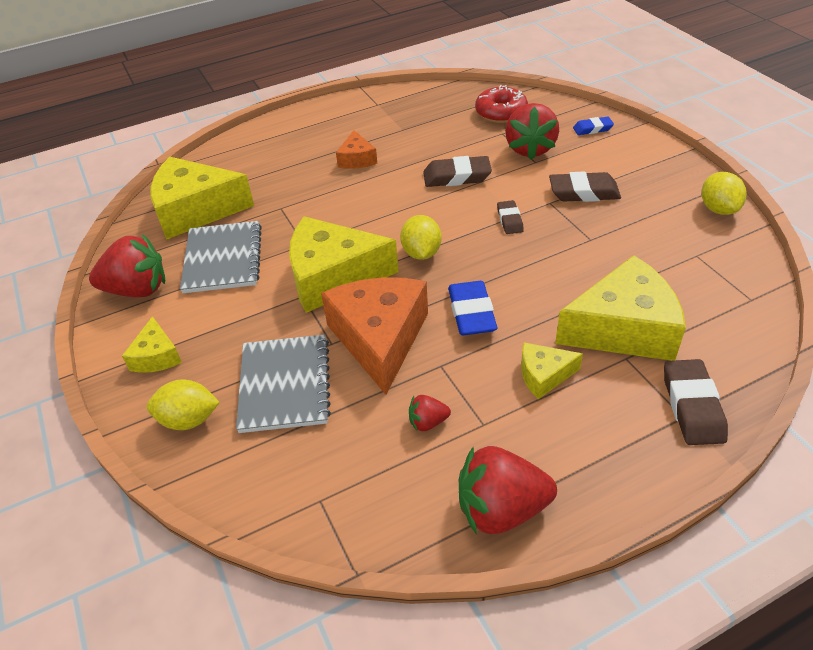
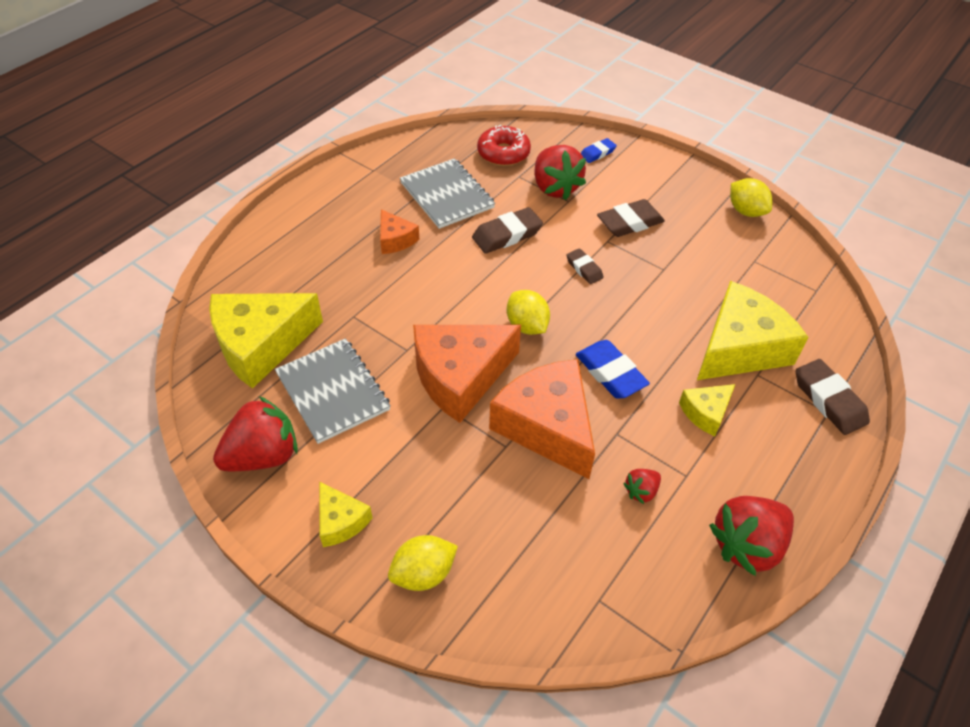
camera: 30 degrees left, 5 degrees up
grey notebook [236,334,331,433] -> grey notebook moved to [400,158,495,229]
yellow cheese [289,216,399,313] -> orange cheese [413,325,521,423]

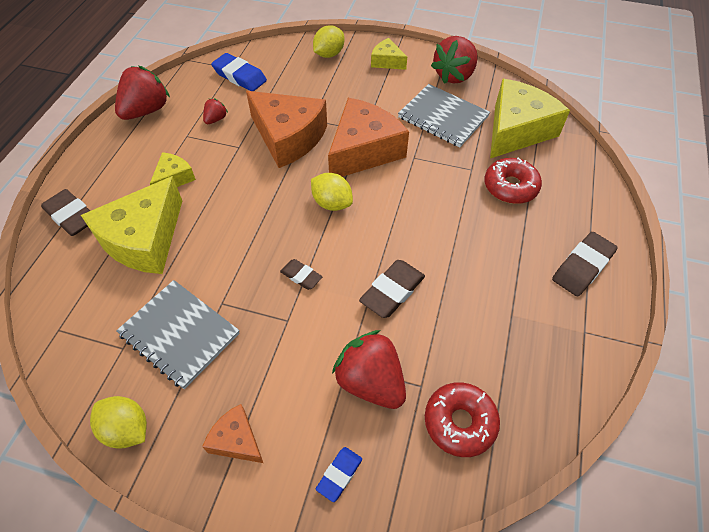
camera: 160 degrees right, 5 degrees up
orange cheese [380,209,419,254] -> orange cheese moved to [202,404,263,463]
grey notebook [400,158,495,229] -> grey notebook moved to [116,280,240,389]
blue eraser [576,340,650,398] -> blue eraser moved to [211,53,267,91]
brown eraser [597,199,665,237] -> brown eraser moved to [552,232,618,296]
none -> red donut [484,157,542,204]

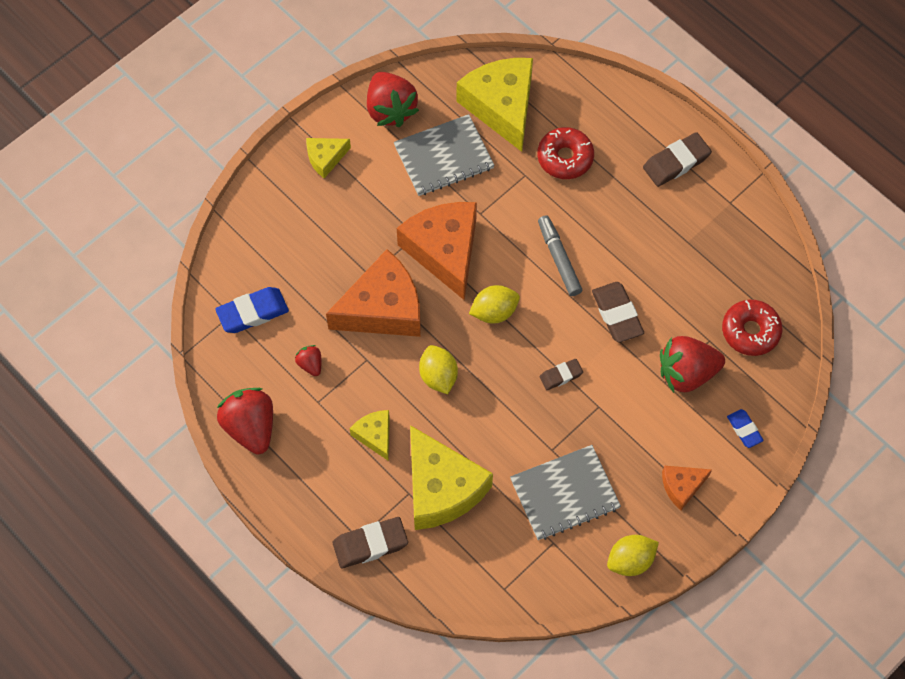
camera: 60 degrees left, 10 degrees up
yellow lemon [313,25,344,58] -> yellow lemon moved to [419,345,458,394]
brown eraser [552,232,618,296] -> brown eraser turned 75 degrees clockwise [643,132,712,187]
none -> grey marker [538,215,582,296]

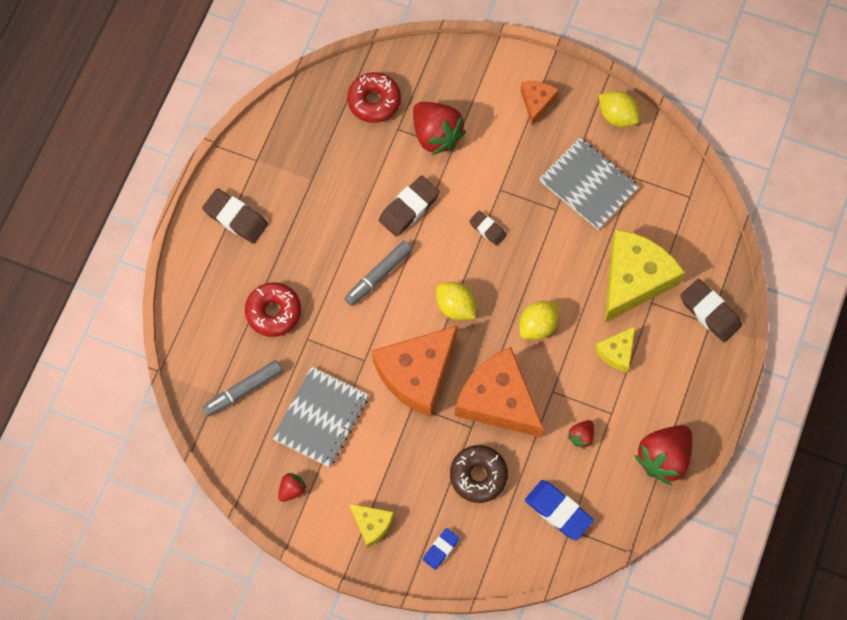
camera: 115 degrees left, 5 degrees up
red strawberry [367,72,419,127] -> red strawberry [278,473,307,502], size x0.48
grey notebook [394,114,495,196] -> grey notebook turned 75 degrees clockwise [272,367,369,468]
yellow cheese [457,58,533,152] -> grey marker [203,360,283,416]
orange cheese [662,466,712,510] -> orange cheese turned 120 degrees counterclockwise [520,81,559,125]
blue eraser [727,409,764,448] -> blue eraser moved to [423,528,460,570]
none -> brown donut [450,445,508,503]

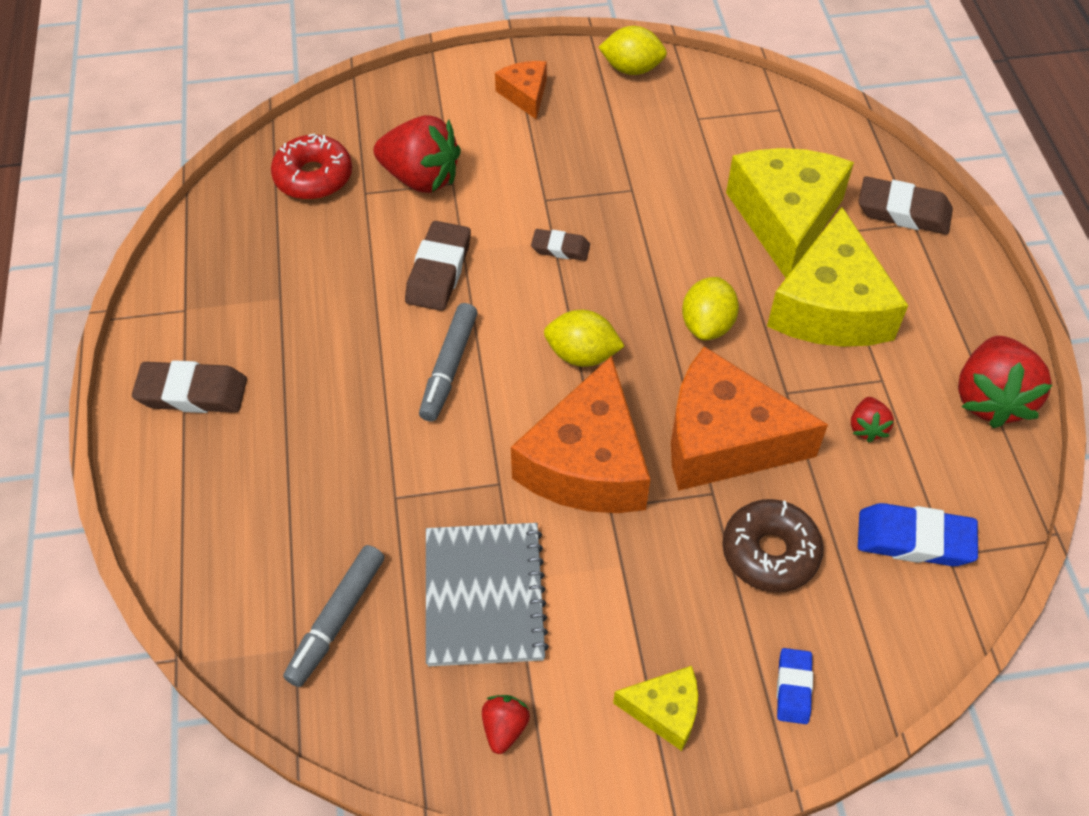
camera: 30 degrees left, 15 degrees down
red donut [245,282,301,337] -> none
grey notebook [539,137,639,230] -> none
yellow cheese [595,327,635,372] -> yellow cheese [767,207,908,347], size x2.03

